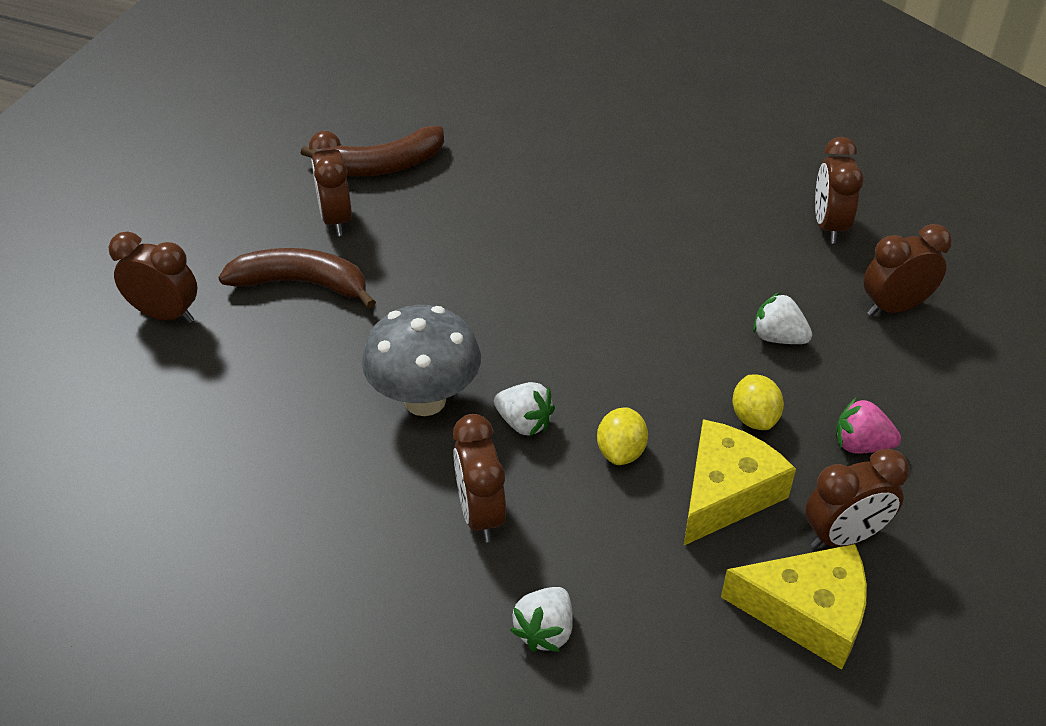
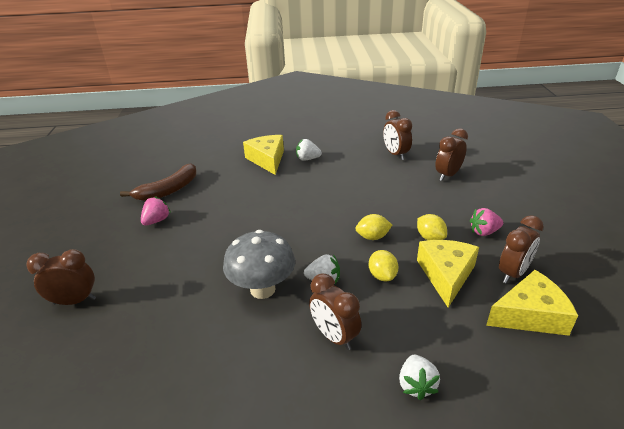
camera: 25 degrees left, 10 degrees down
brown banana [218,248,376,309] -> none
brown clock [309,131,352,236] -> pink strawberry [141,196,171,225]
white strawberry [753,292,812,344] -> white strawberry moved to [296,139,322,161]
none -> yellow cheese [243,135,284,175]
none -> yellow lemon [355,214,392,240]

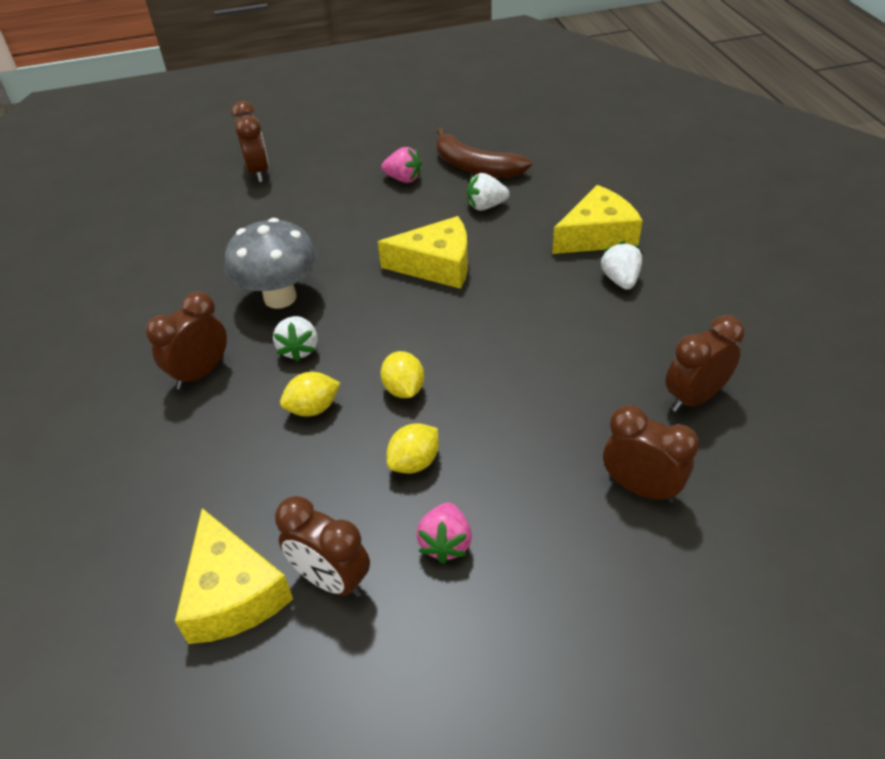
camera: 80 degrees right, 10 degrees up
white strawberry [399,355,440,400] -> white strawberry moved to [467,173,510,211]
yellow cheese [417,240,479,308] -> yellow cheese moved to [378,216,468,289]
pink strawberry [470,208,503,236] -> pink strawberry turned 150 degrees counterclockwise [416,502,472,564]

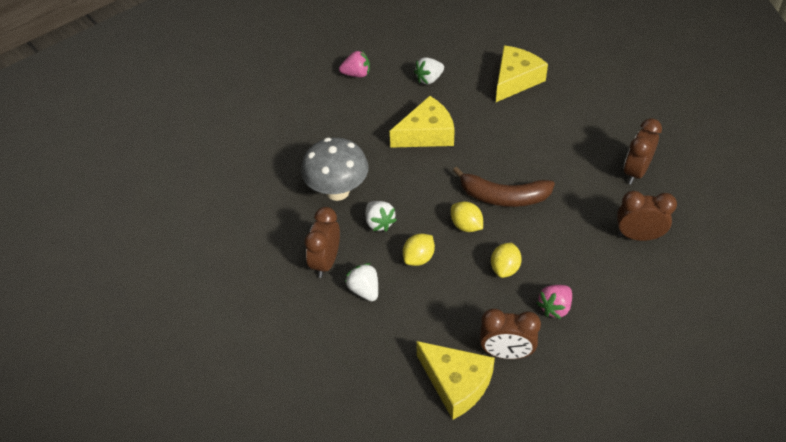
camera: 25 degrees left, 5 degrees up
brown clock [231,101,269,182] -> none
pink strawberry [416,502,472,564] -> pink strawberry turned 60 degrees clockwise [537,285,572,319]
brown banana [436,128,532,178] -> brown banana moved to [453,167,555,207]
white strawberry [600,241,642,290] -> white strawberry moved to [345,263,378,301]

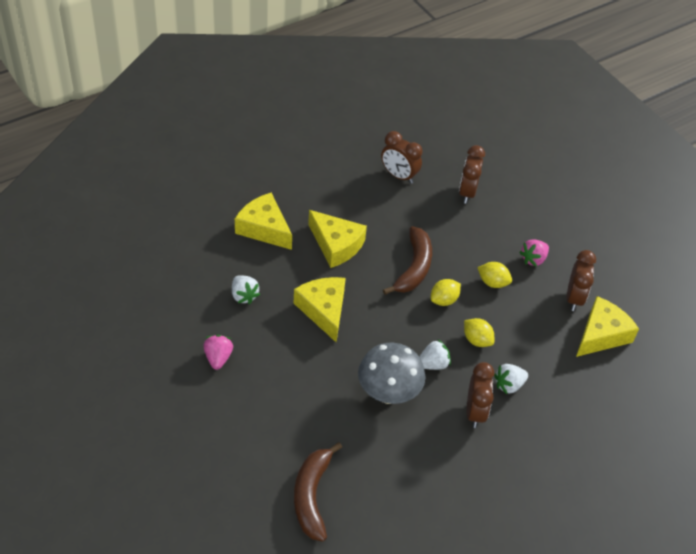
camera: 90 degrees left, 0 degrees up
brown clock [305,207,340,278] -> brown clock turned 105 degrees counterclockwise [467,362,494,428]
pink strawberry [537,285,572,319] -> pink strawberry turned 90 degrees clockwise [519,239,549,267]
none -> brown banana [294,442,342,542]
none -> yellow cheese [308,210,367,268]

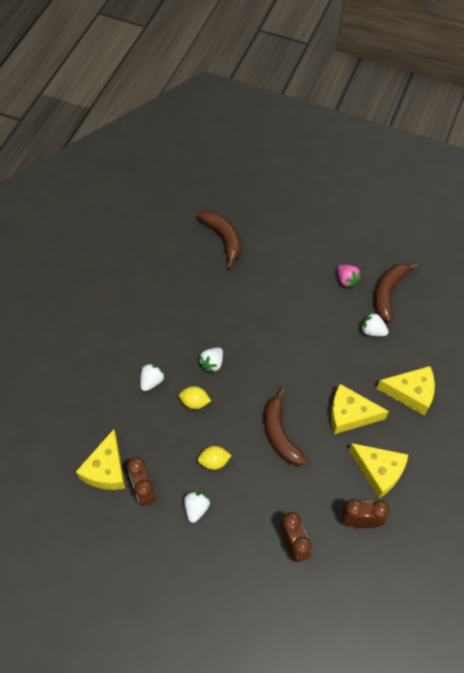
camera: 150 degrees right, 10 degrees up
yellow cheese [294,277,346,342] -> yellow cheese moved to [349,443,408,498]
grey mushroom [358,343,426,404] -> none
yellow lemon [431,279,461,306] -> none
brown clock [467,362,494,428] -> none
pink strawberry [519,239,549,267] -> white strawberry [184,491,210,523]
none -> brown banana [375,263,418,322]

